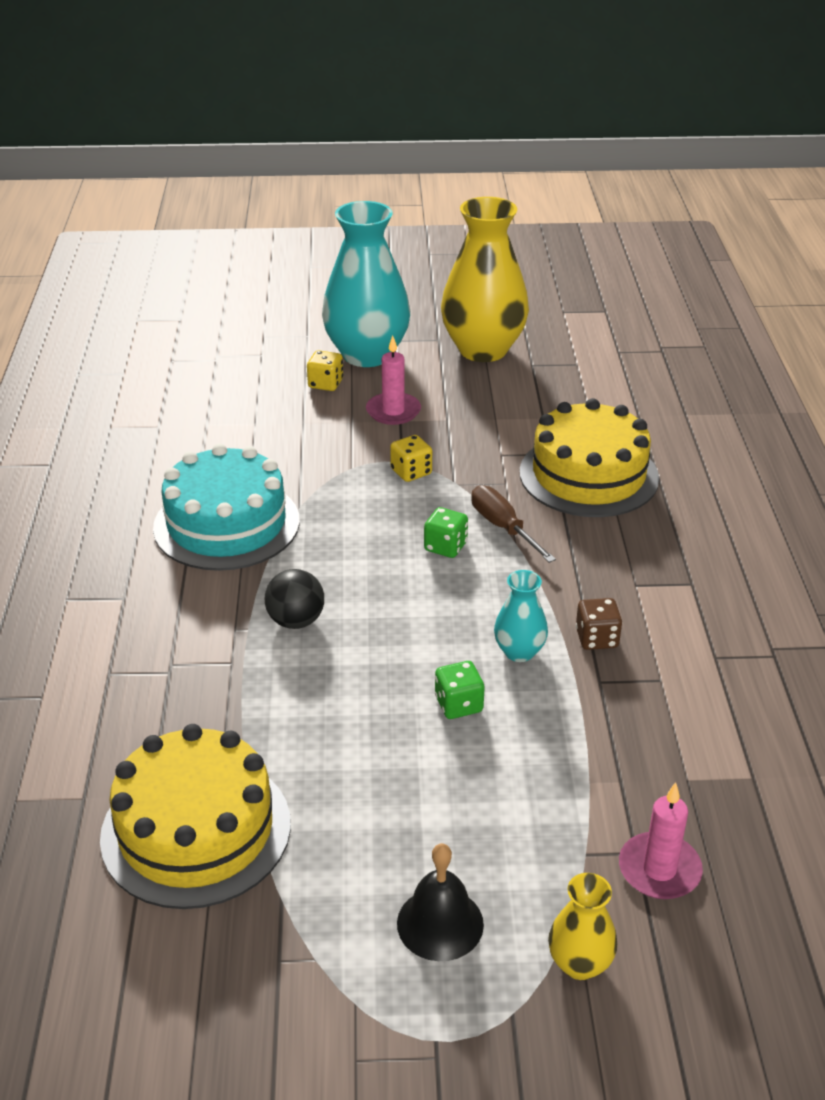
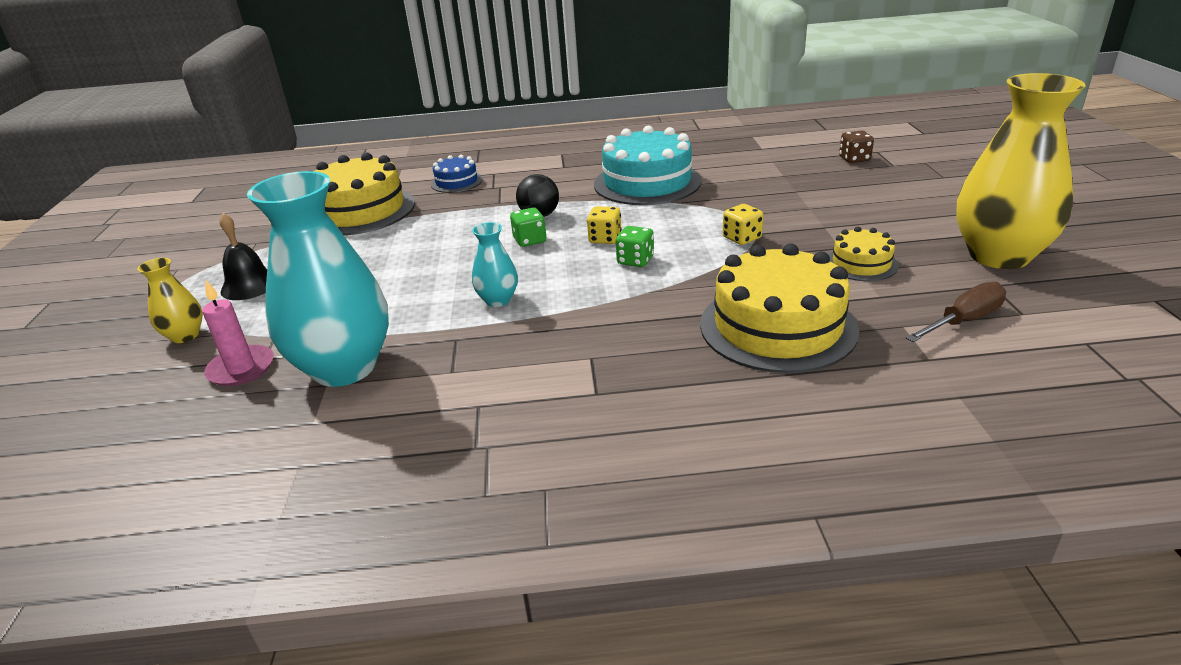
camera: 90 degrees right, 5 degrees down
yellow dice [307,350,343,391] -> yellow dice moved to [587,206,622,244]
turquoise vase [322,201,410,367] -> turquoise vase moved to [247,171,389,387]
pink candle [366,335,421,425] -> none
green dice [435,661,485,719] -> green dice moved to [510,207,546,247]
brown screwdriver [471,485,556,563] -> brown screwdriver moved to [906,282,1006,342]
brown dice [576,598,622,650] -> brown dice moved to [839,131,874,163]
none -> blue cake [431,155,483,193]
none -> yellow cake [829,227,898,281]

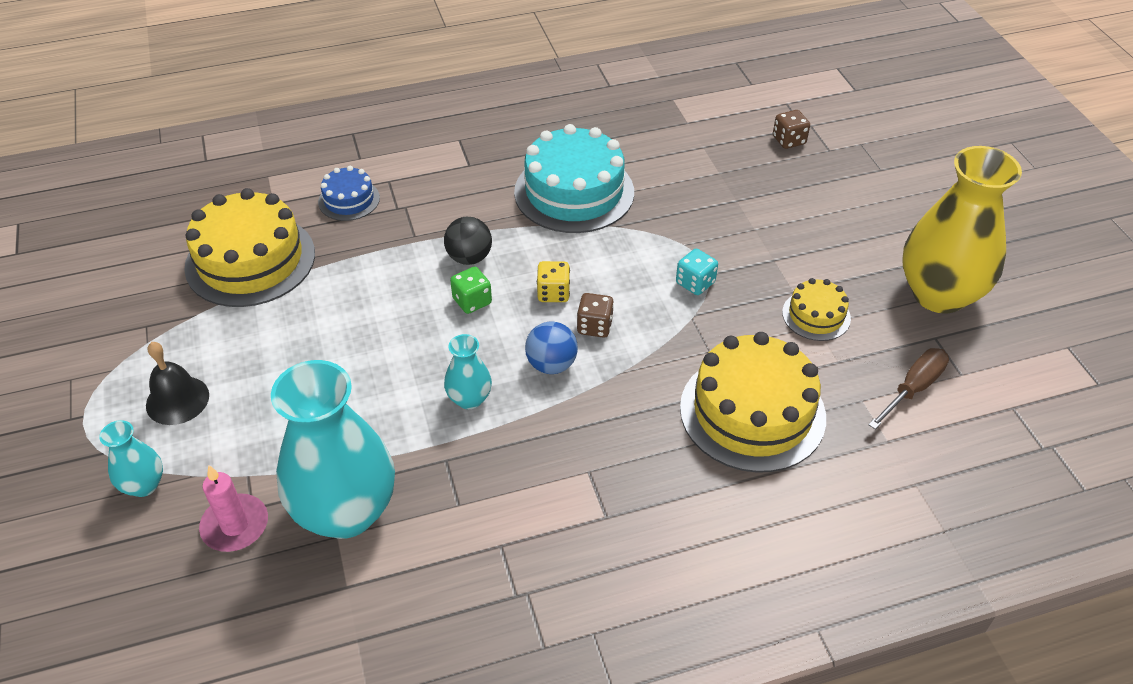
camera: 15 degrees left, 15 degrees up
yellow vase [137,258,203,343] -> turquoise vase [99,420,163,497]
green dice [616,226,654,267] -> brown dice [577,293,614,338]
yellow dice [723,204,763,245] -> turquoise dice [676,249,718,295]
none -> blue ball [525,322,578,374]

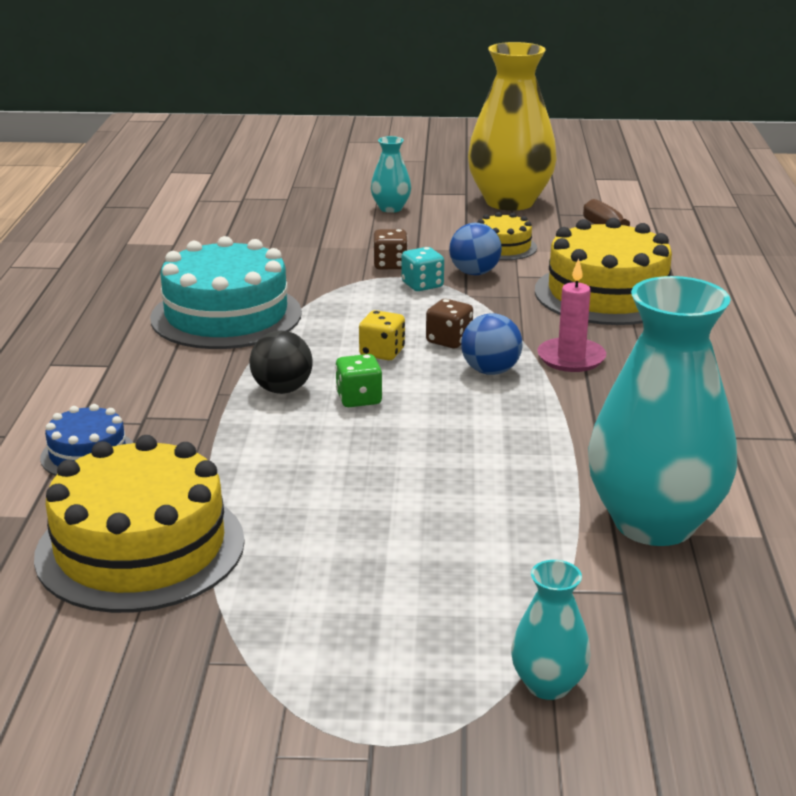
camera: 70 degrees left, 20 degrees down
black bell [146,342,209,425] -> none
pink candle [199,465,268,552] -> pink candle moved to [537,258,606,372]
turquoise vase [444,334,492,409] -> turquoise vase moved to [371,136,411,213]
brown dice [773,110,810,149] -> brown dice moved to [373,229,408,269]
none -> blue ball [449,223,502,275]

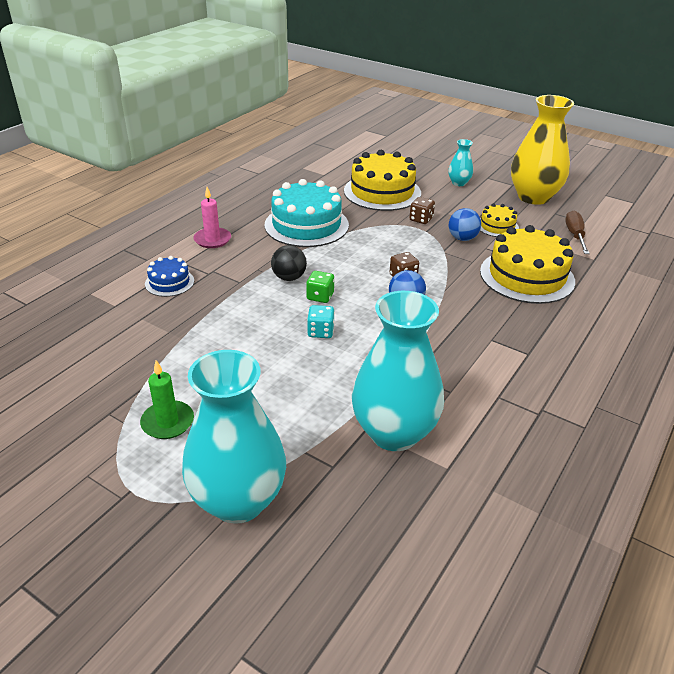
camera: 30 degrees right, 10 degrees up
yellow cake [34,435,245,613] -> yellow cake moved to [344,150,421,211]
yellow dice [359,310,405,360] -> none
turquoise dice [402,247,444,291] -> turquoise dice moved to [307,305,335,338]
turquoise vase [511,560,591,700] -> turquoise vase [182,350,286,524], size x2.19
pink candle [537,258,606,372] -> pink candle moved to [193,187,231,248]
none -> green candle [140,360,194,439]

